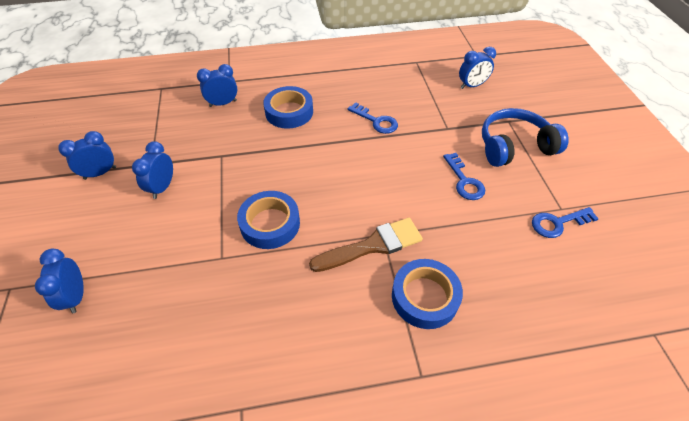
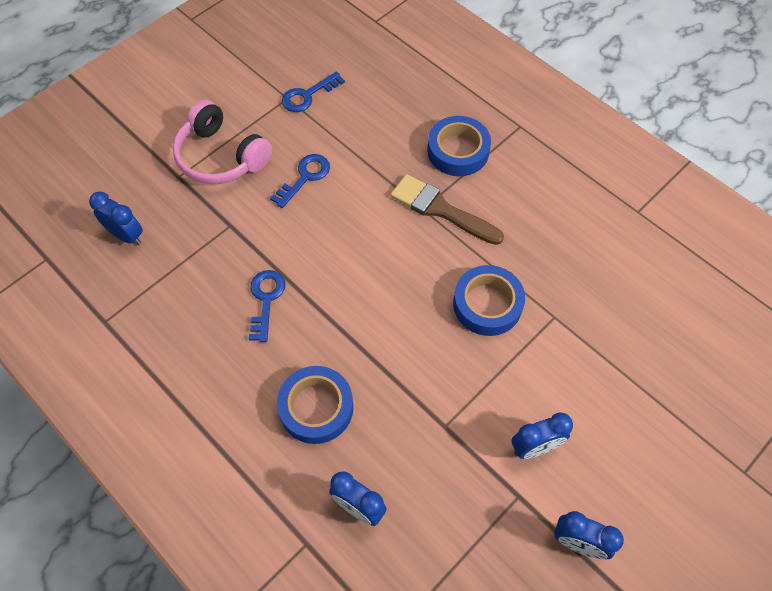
camera: 125 degrees left, 10 degrees up
blue clock [35,249,84,314] -> none
blue headphones [482,108,569,167] -> pink headphones [173,100,272,184]
blue key [532,207,599,238] -> blue key turned 105 degrees clockwise [282,71,345,112]

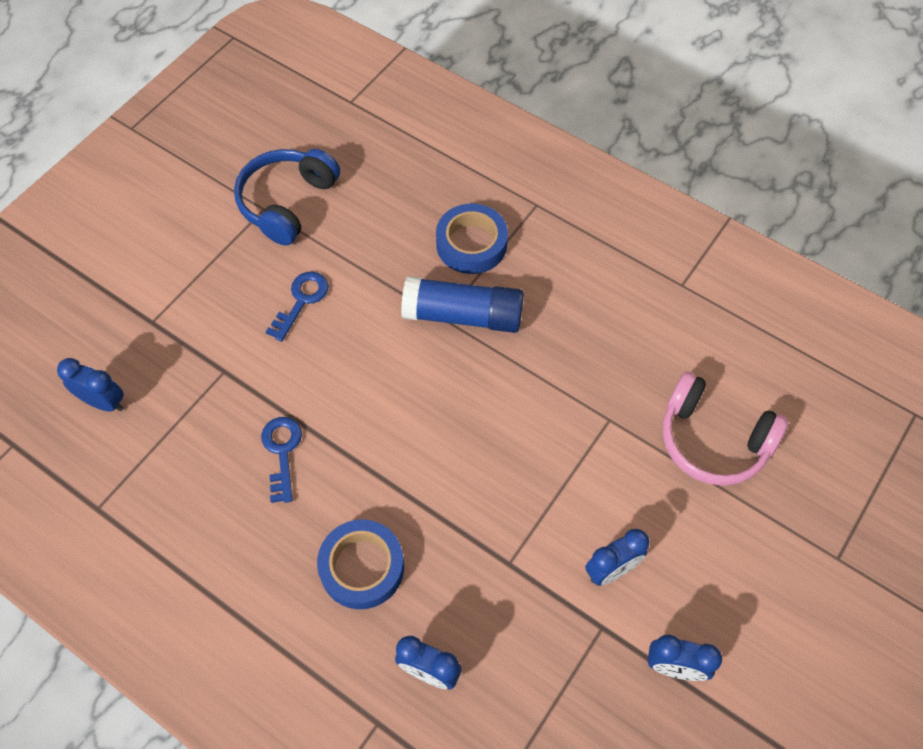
camera: 10 degrees left, 0 degrees up
pink headphones [173,100,272,184] -> pink headphones moved to [663,371,788,486]
blue key [282,71,345,112] -> blue headphones [234,149,340,246]
brown brush [391,174,504,245] -> blue glue stick [401,276,524,333]
blue tape [453,265,525,336] -> none

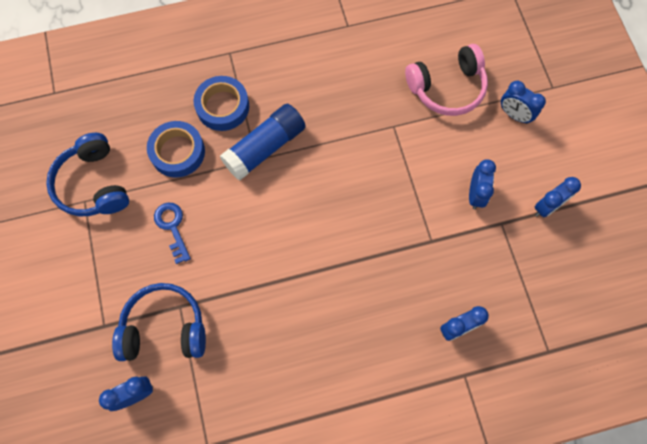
camera: 50 degrees left, 10 degrees up
blue key [261,417,302,503] -> none
blue tape [317,519,404,609] -> blue tape moved to [147,121,205,178]
none -> blue headphones [112,283,206,361]
none -> blue clock [501,81,546,124]

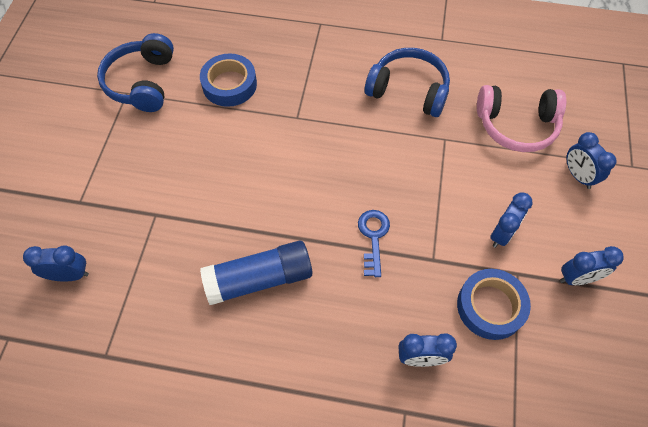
camera: 25 degrees right, 10 degrees down
blue headphones [112,283,206,361] -> blue headphones moved to [365,48,450,117]
blue key [154,203,191,264] -> blue key moved to [358,210,390,277]
blue tape [193,76,249,131] -> blue tape moved to [457,269,531,340]
blue glue stick [220,104,306,181] -> blue glue stick moved to [200,240,312,305]

